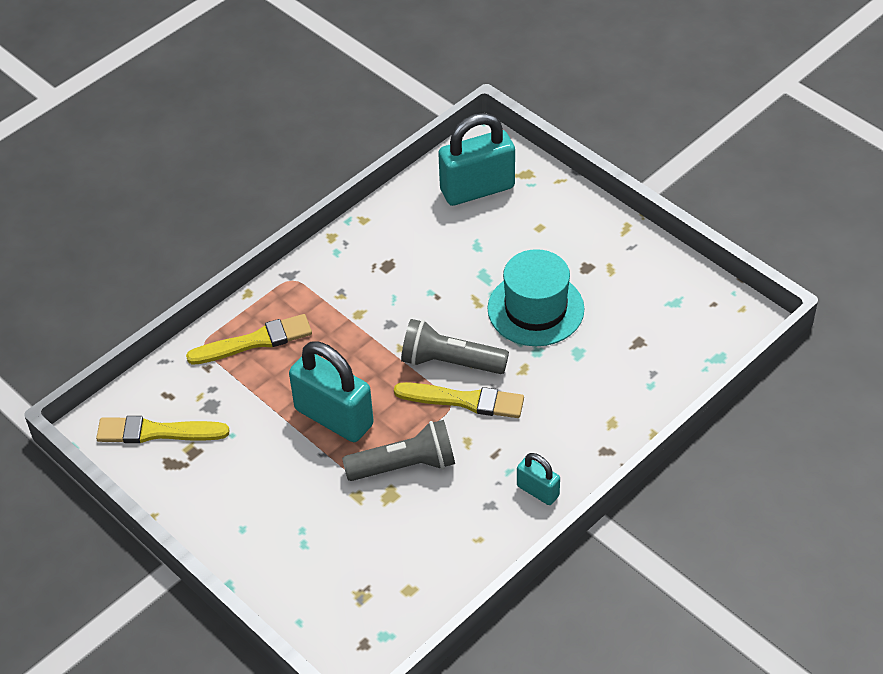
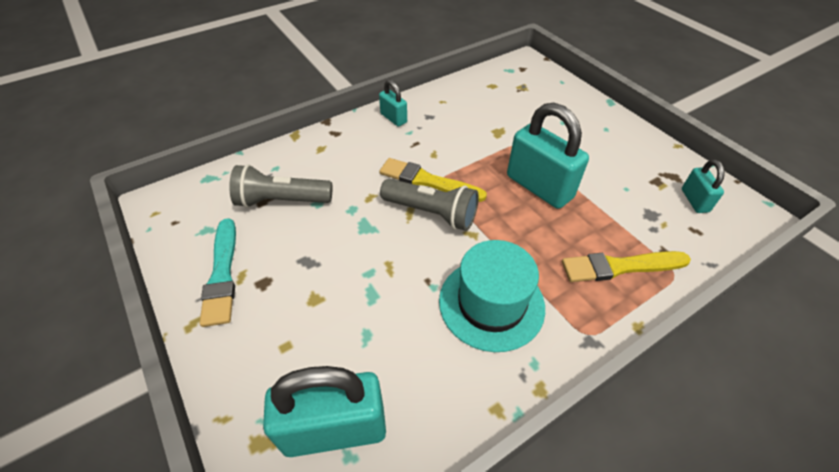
camera: 170 degrees left, 0 degrees up
yellow brush [96,416,230,443] -> turquoise padlock [682,159,725,213]
grey flashlight [342,420,455,481] -> grey flashlight moved to [229,164,332,208]
turquoise hat [487,249,585,346] -> turquoise hat moved to [439,240,545,352]
none -> turquoise brush [200,218,236,327]

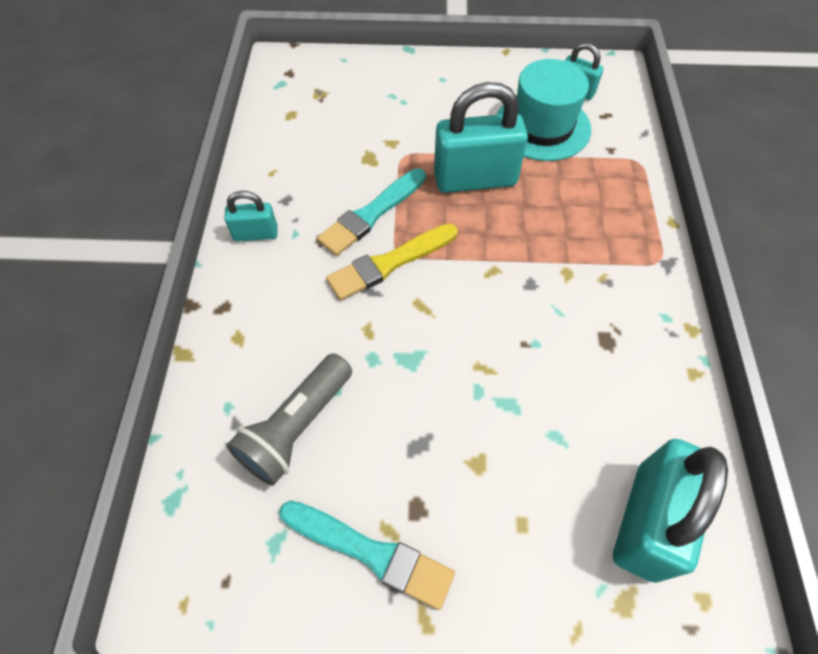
camera: 55 degrees left, 10 degrees up
grey flashlight [380,179,479,231] -> none
turquoise hat [439,240,545,352] -> turquoise hat moved to [497,59,591,161]
yellow brush [562,251,691,282] -> none
none -> turquoise brush [317,168,426,256]

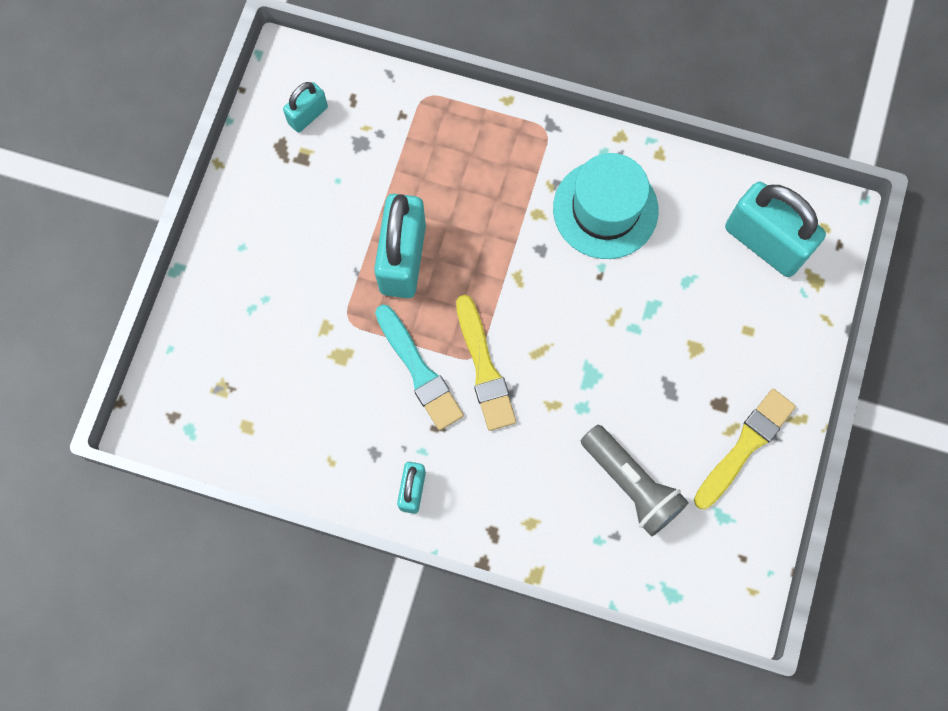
camera: 75 degrees left, 15 degrees up
turquoise brush [279,501,455,610] -> yellow brush [694,389,796,509]
turquoise hat [497,59,591,161] -> turquoise hat moved to [553,153,658,259]

